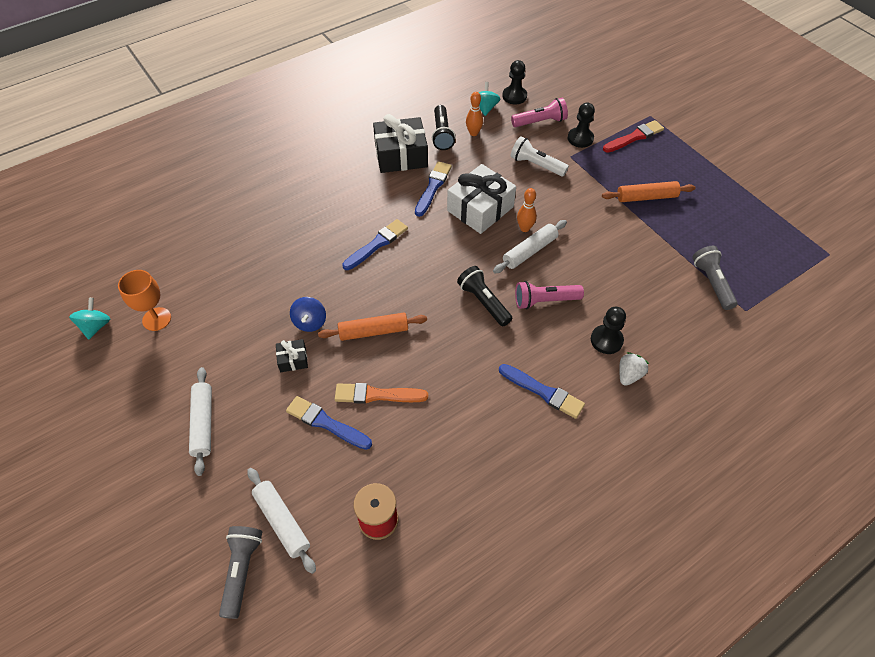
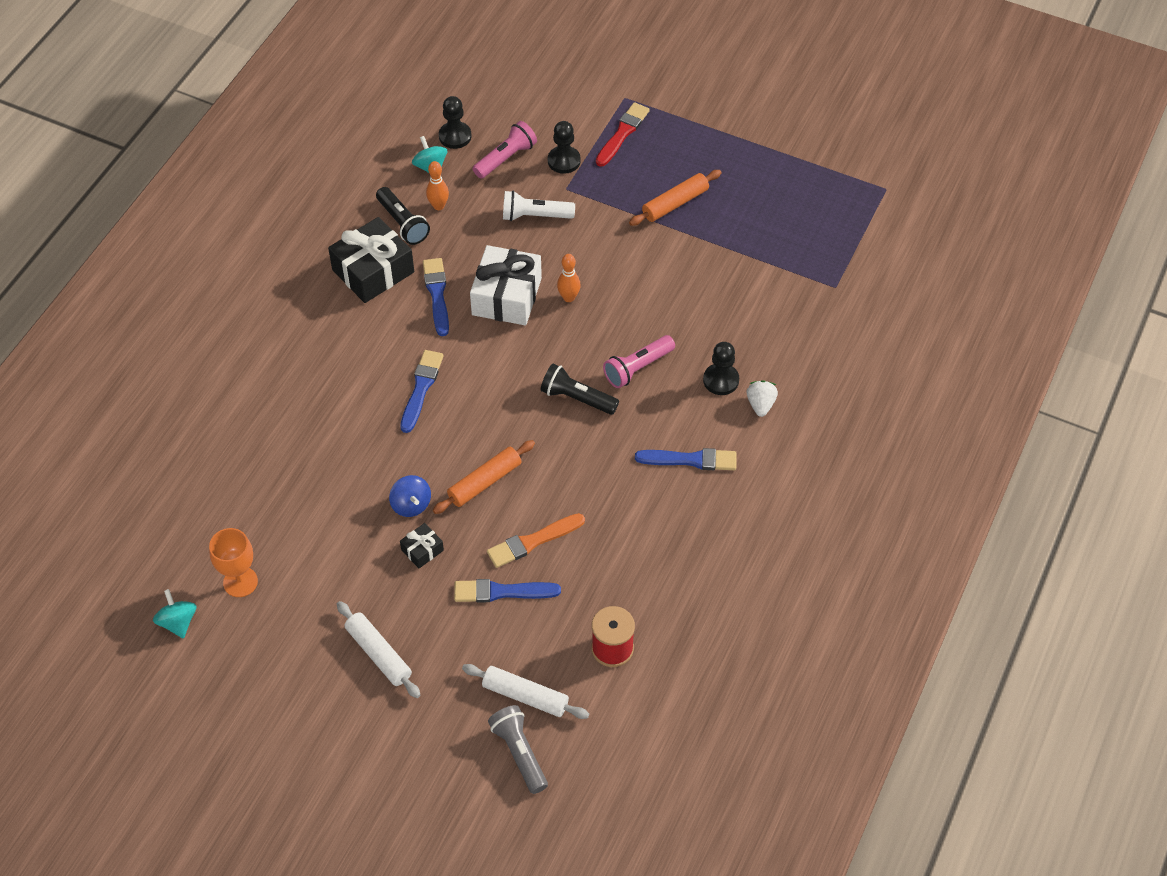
camera: 30 degrees left, 0 degrees up
white rolling pin [493,220,567,273] -> none
grey flashlight [692,246,738,310] -> none

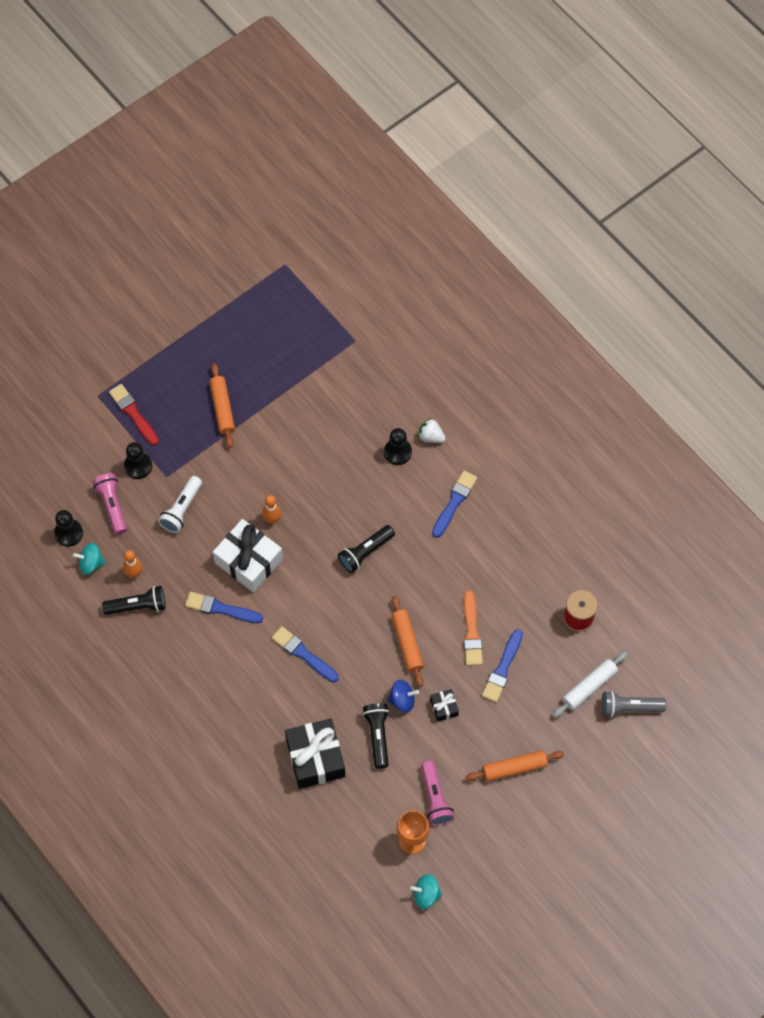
camera: 65 degrees left, 10 degrees up
black gift [328,217,414,303] -> black gift moved to [285,719,345,789]
white rolling pin [337,601,420,698] -> orange rolling pin [466,750,564,782]
pink flashlight [603,335,675,388] -> pink flashlight moved to [421,761,454,826]
none -> black flashlight [363,703,389,769]

